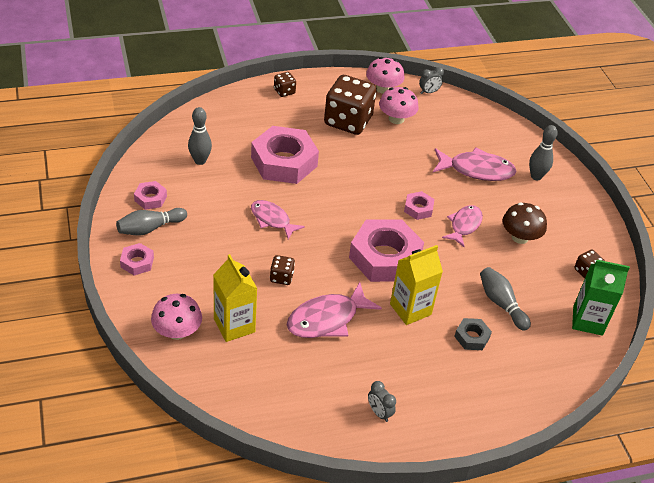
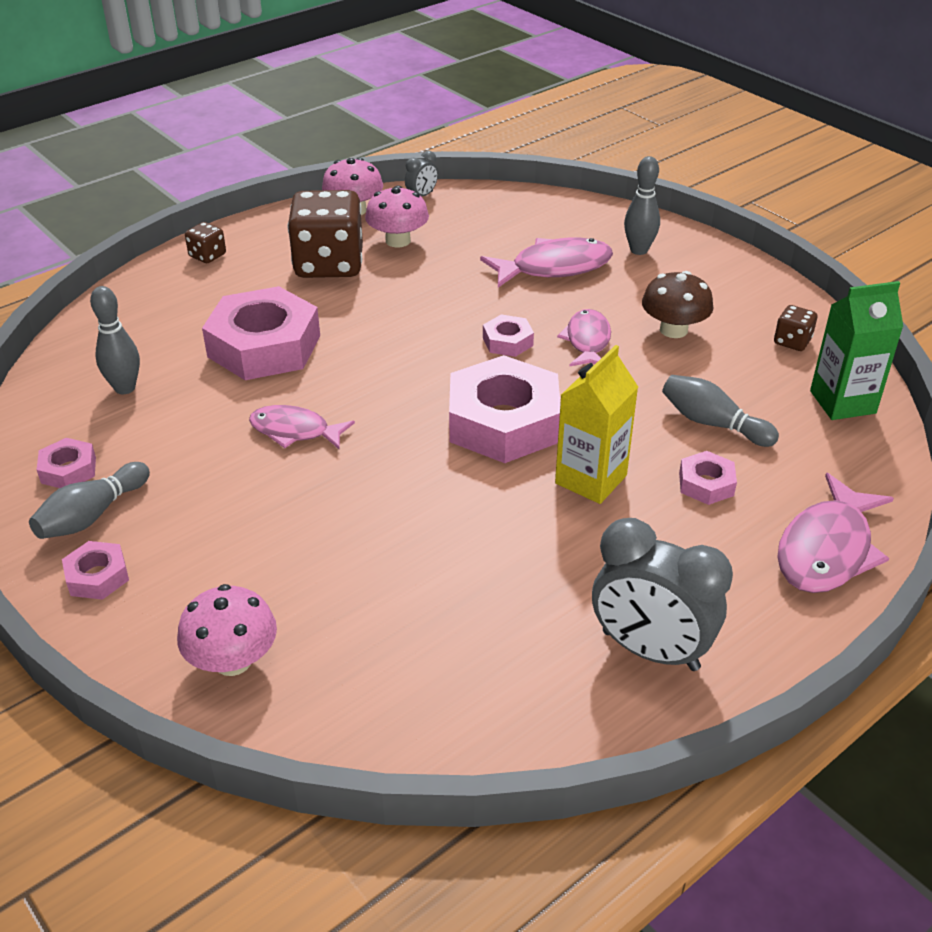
camera: 20 degrees left, 5 degrees down
yellow carton [213,254,258,342] -> none
brown dice [270,255,295,285] -> none
pink fish [287,282,382,338] -> pink fish moved to [777,473,894,593]
grey clock [368,381,396,422] -> grey clock [592,518,733,671], size x2.19
grey nut [454,318,492,350] -> pink nut [679,451,737,505]

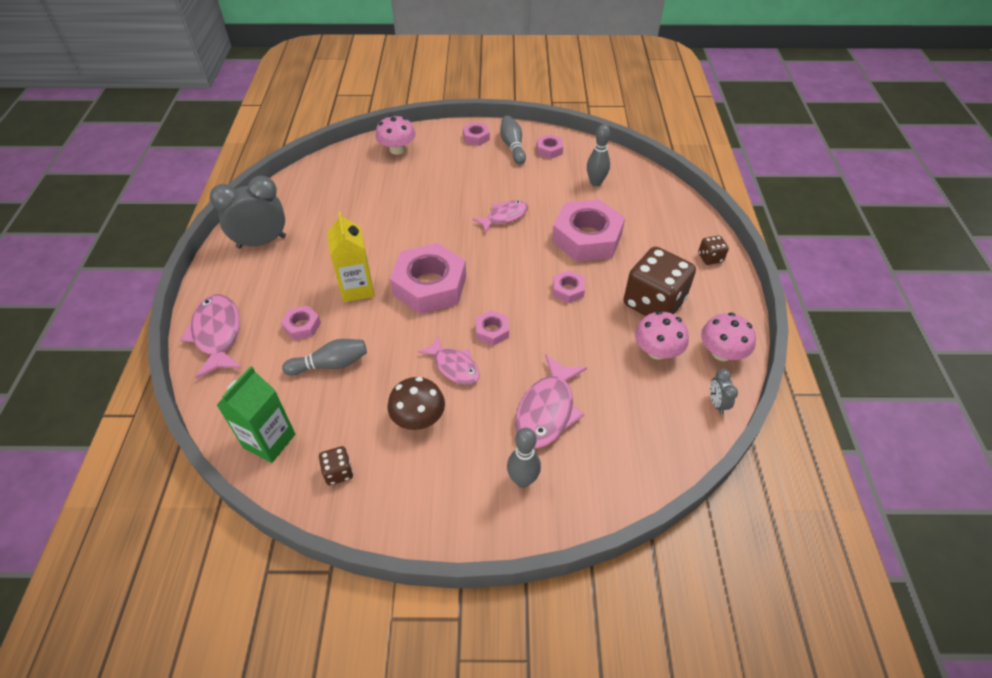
camera: 130 degrees right, 10 degrees up
none -> pink nut [553,270,585,303]

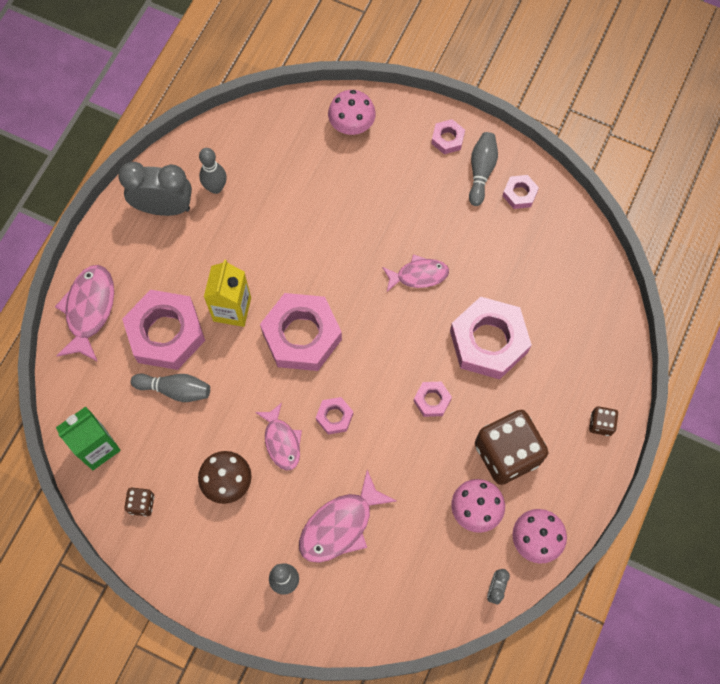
camera: 25 degrees right, 20 degrees up
pink nut [281,306,321,340] -> pink nut [122,290,205,370], size x2.18
grey bowling pin [587,124,610,186] -> grey bowling pin moved to [199,148,227,194]

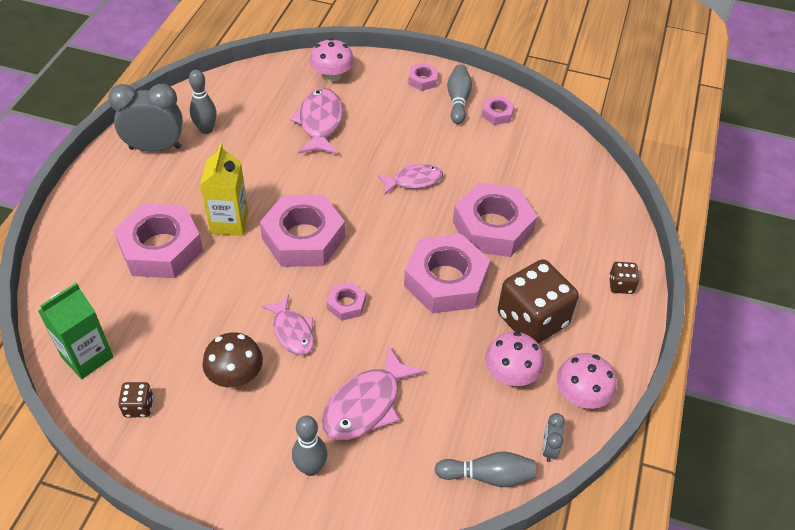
camera: 10 degrees left, 20 degrees down
pink fish [55,265,114,362] -> pink fish moved to [289,88,343,155]
grey bowling pin [131,374,210,402] -> grey bowling pin moved to [435,451,536,487]
pink nut [414,382,452,417] -> pink nut [404,234,490,314], size x2.18

